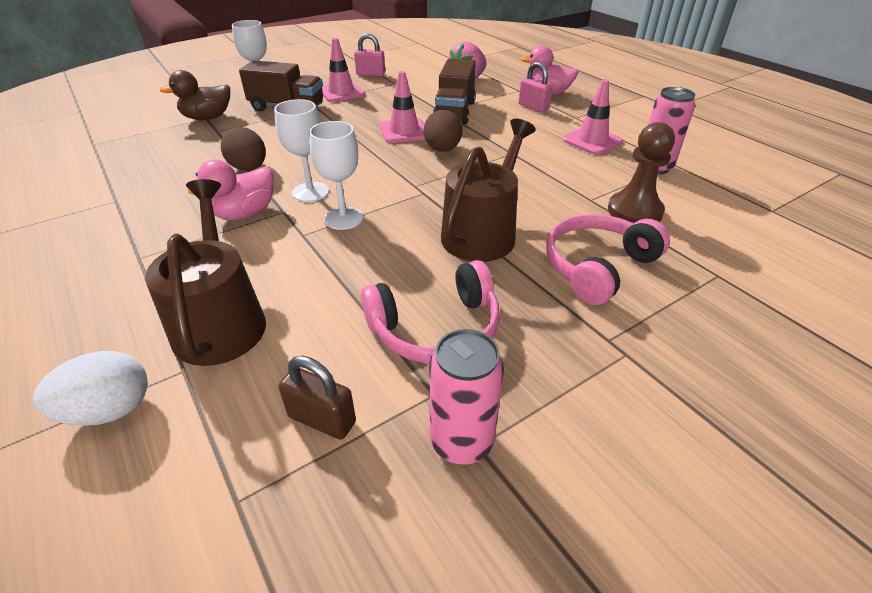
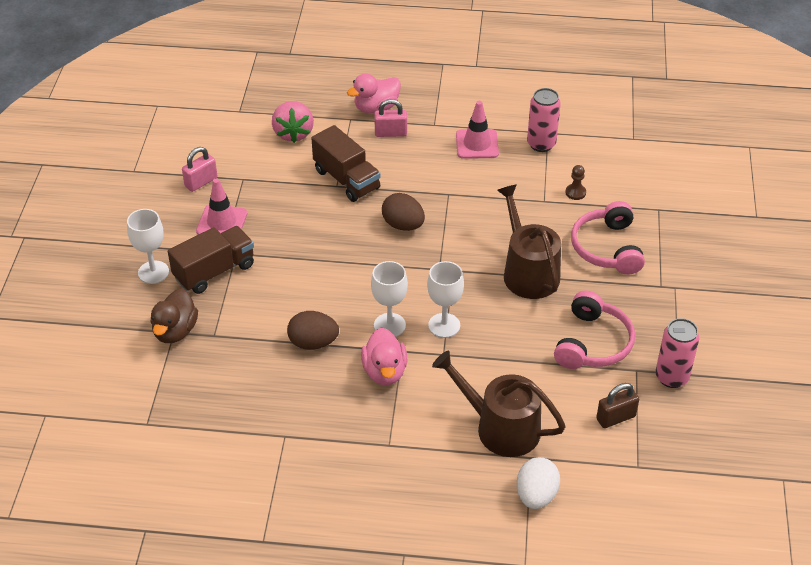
camera: 50 degrees left, 5 degrees up
pink traffic cone [380,71,425,143] -> none
brown pawn [608,122,675,223] -> brown pawn [565,165,586,200], size x0.51

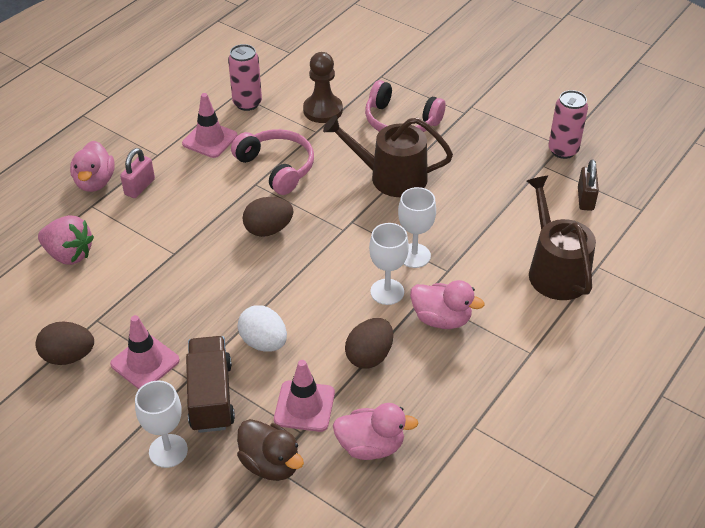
camera: 60 degrees left, 0 degrees up
pink padlock [182,147,217,192] -> brown egg [36,322,94,365]
brown truck [311,125,380,202] -> none
brown watering can [432,351,566,457] -> brown watering can turned 105 degrees clockwise [527,176,596,300]
white egg [517,457,560,509] -> white egg moved to [238,305,287,352]
pink headphones [554,291,635,369] -> pink headphones moved to [231,129,314,195]
brown pawn [565,165,586,200] -> brown pawn [303,52,343,123], size x1.97
none -> pink traffic cone [274,360,335,432]
none -> pink duck [333,403,418,460]

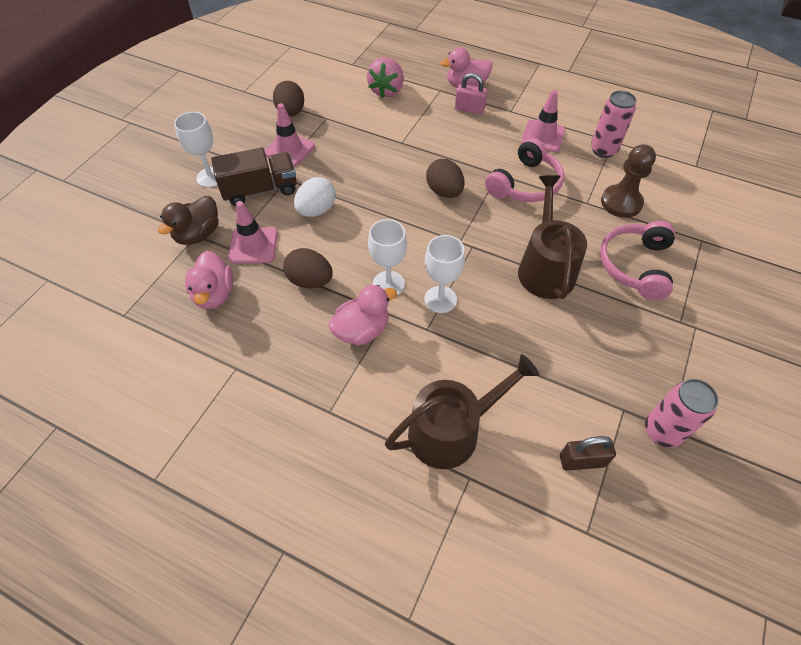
camera: 80 degrees right, 10 degrees up
pink duck [410,280,484,329] -> pink duck turned 135 degrees counterclockwise [328,285,397,346]

